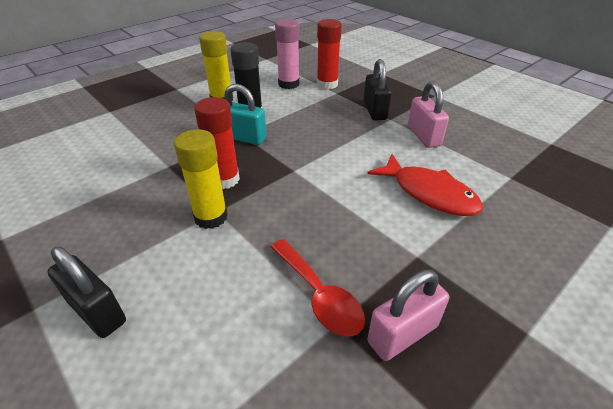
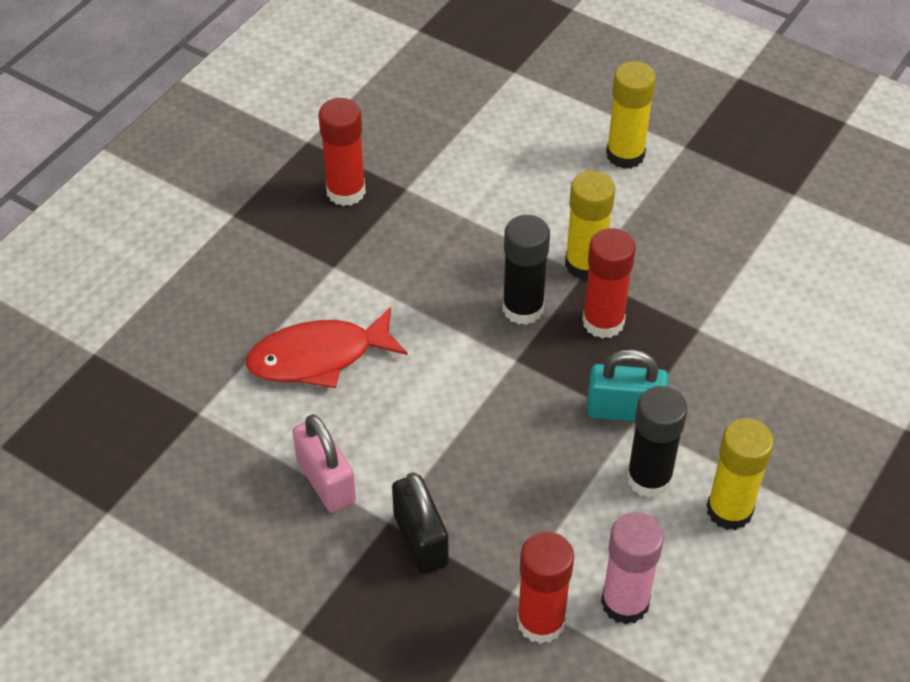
camera: 165 degrees right, 10 degrees up
black padlock [47,247,126,338] -> yellow glue stick [606,61,656,169]
red spoon [270,239,365,336] -> none
red fish [367,154,483,216] -> red fish turned 45 degrees counterclockwise [246,307,408,388]
pink padlock [367,270,449,361] -> red glue stick [319,98,366,206]
none -> black glue stick [502,215,550,325]

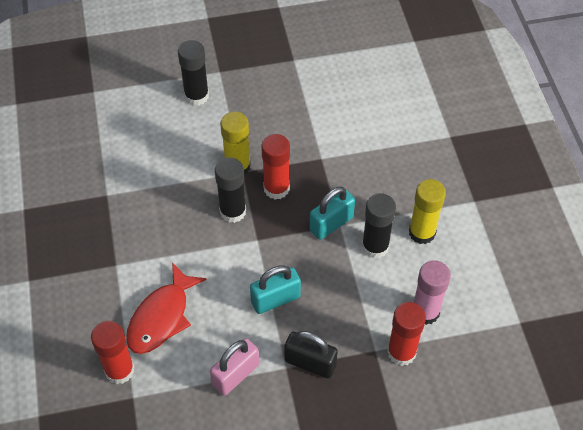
camera: 45 degrees left, 5 degrees up
pink padlock [292,414,356,513] -> pink padlock turned 60 degrees counterclockwise [210,338,259,396]
red glue stick [319,98,366,206] -> red glue stick moved to [91,321,134,384]
yellow glue stick [606,61,656,169] -> black glue stick [178,40,209,106]
none -> turquoise padlock [250,265,301,314]

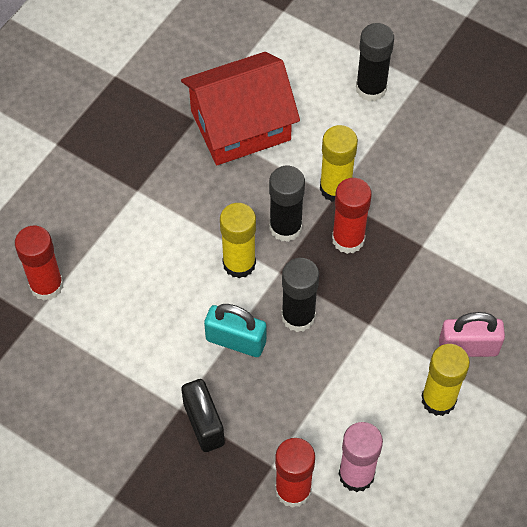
camera: 45 degrees right, 5 degrees up
red fish [126,262,207,354] -> none
pink padlock [210,338,259,396] -> pink padlock moved to [439,312,505,357]
turquoise padlock [310,187,355,240] -> none
black glue stick [362,193,396,259] -> black glue stick moved to [282,258,319,332]
none -> red house [181,52,300,165]
none -> yellow glue stick [220,203,256,278]

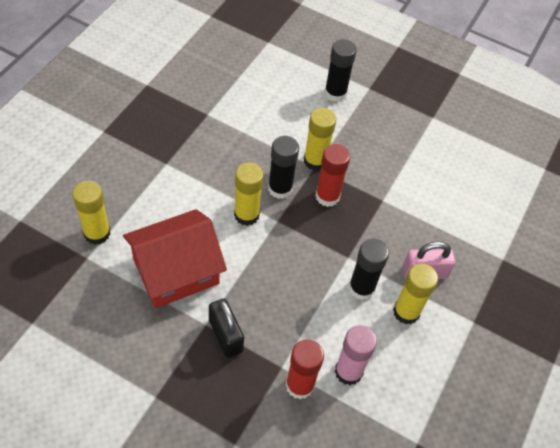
camera: 10 degrees left, 5 degrees down
red glue stick [15,226,63,301] -> yellow glue stick [72,180,111,245]
red house [181,52,300,165] -> red house moved to [123,209,227,308]
turquoise padlock [204,304,266,357] -> none
black glue stick [282,258,319,332] -> black glue stick moved to [348,239,389,300]

